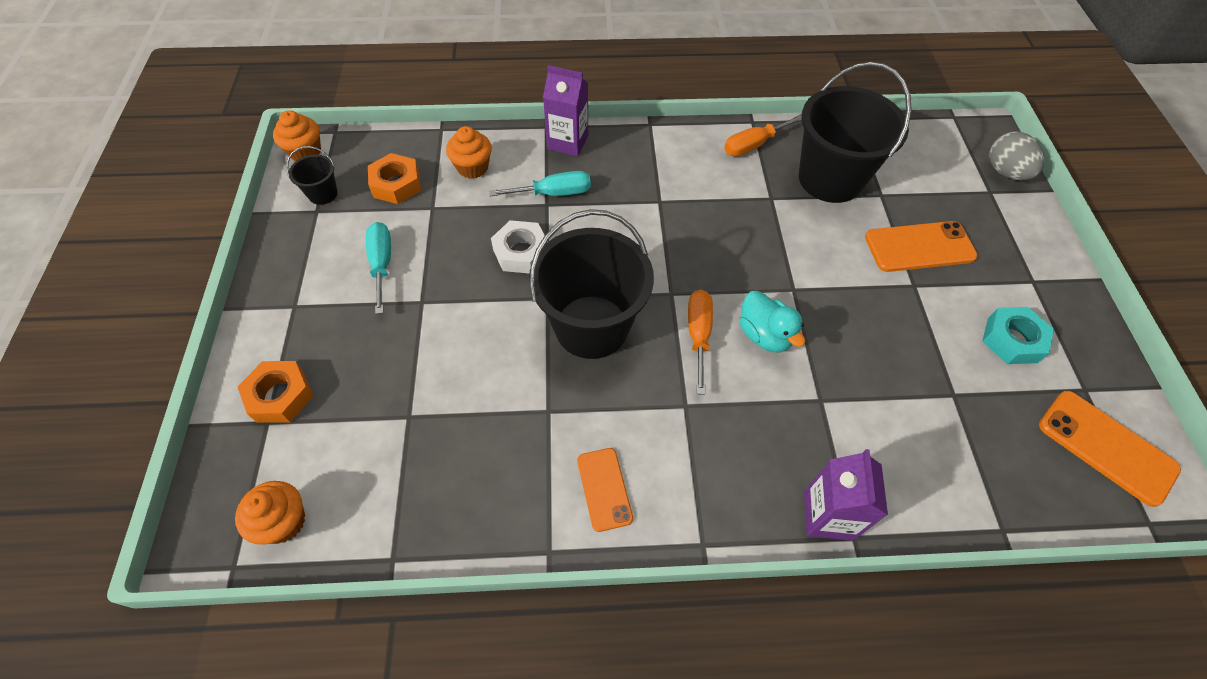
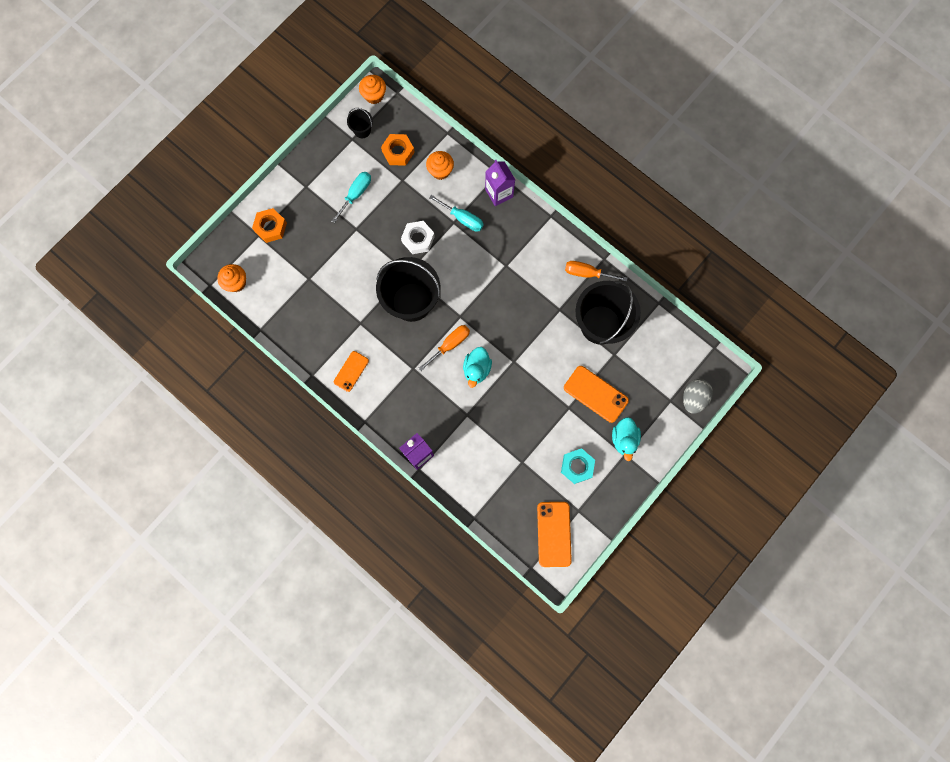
camera: 45 degrees right, 20 degrees up
none -> turquoise duck [612,417,641,461]

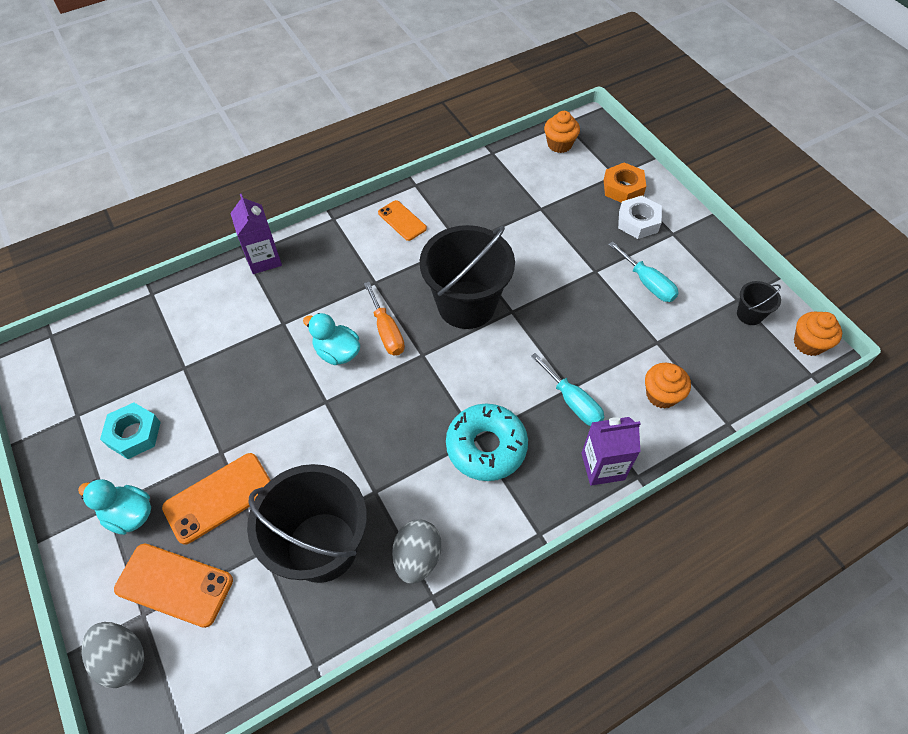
camera: 110 degrees right, 20 degrees down
orange nut [381,134,415,166] -> none
white nut [401,221,435,254] -> white nut moved to [618,196,662,239]
turquoise screwdriver [429,195,484,232] -> turquoise screwdriver turned 90 degrees counterclockwise [530,353,604,426]
orange phone [537,502,572,567] -> orange phone moved to [114,543,233,628]
orange screwdriver [565,261,628,282] -> grey egg [392,520,441,584]
none -> turquoise donut [446,404,528,481]

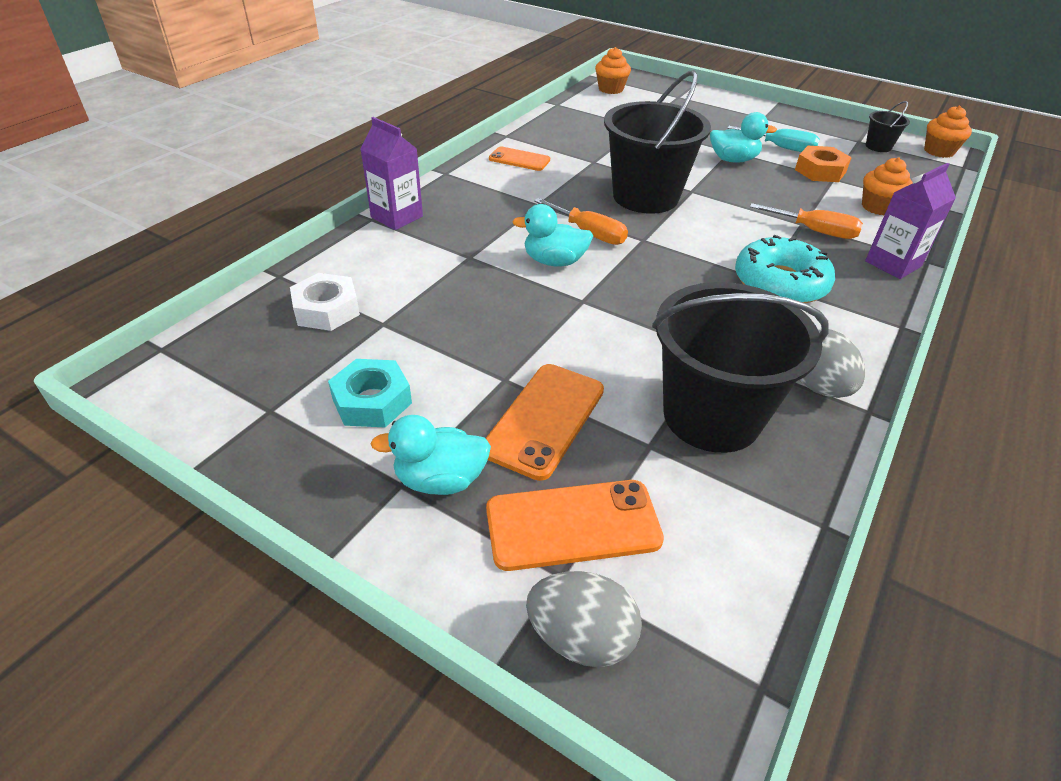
camera: 30 degrees left, 15 degrees down
turquoise screwdriver [530,353,604,426] -> orange screwdriver [750,203,863,239]
orange nut [604,162,646,203] -> orange nut moved to [795,146,852,182]
white nut [618,196,662,239] -> white nut moved to [290,273,360,331]
none -> turquoise duck [710,112,777,163]

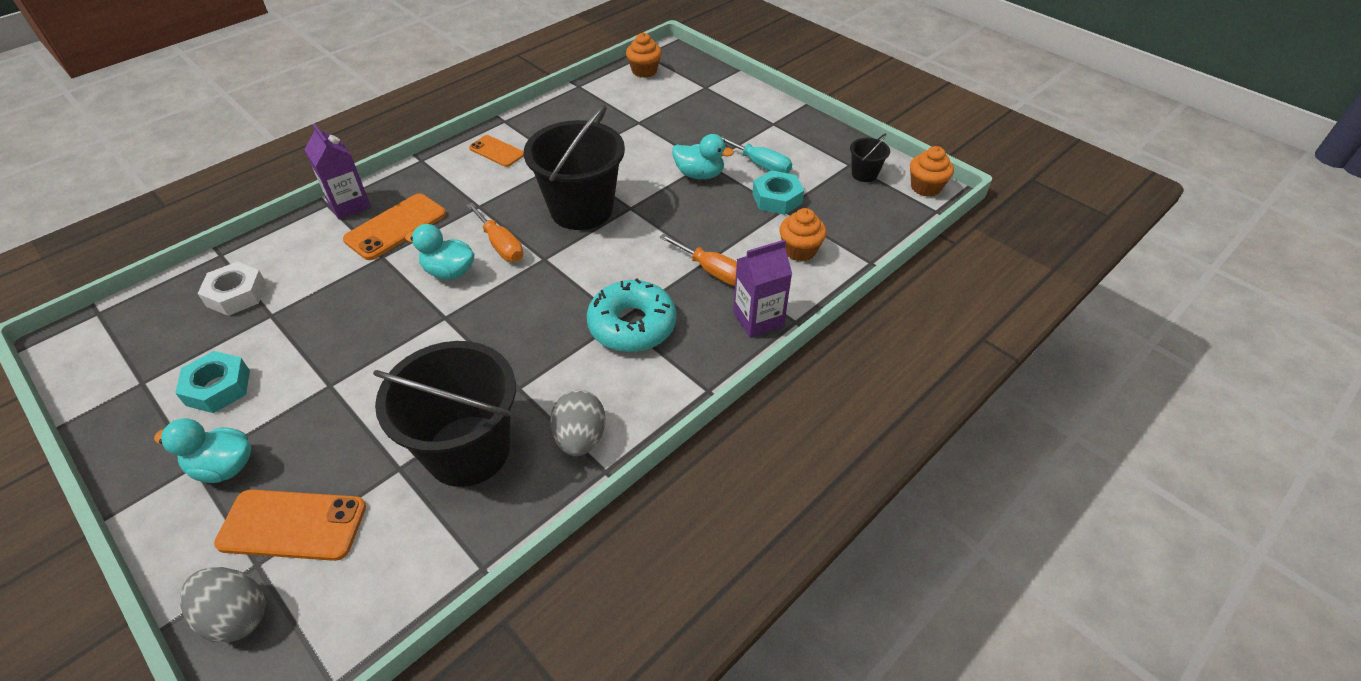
camera: 15 degrees right, 5 degrees up
orange phone [486,364,604,481] -> orange phone moved to [343,194,446,260]
orange nut [795,146,852,182] -> turquoise nut [752,170,804,215]

